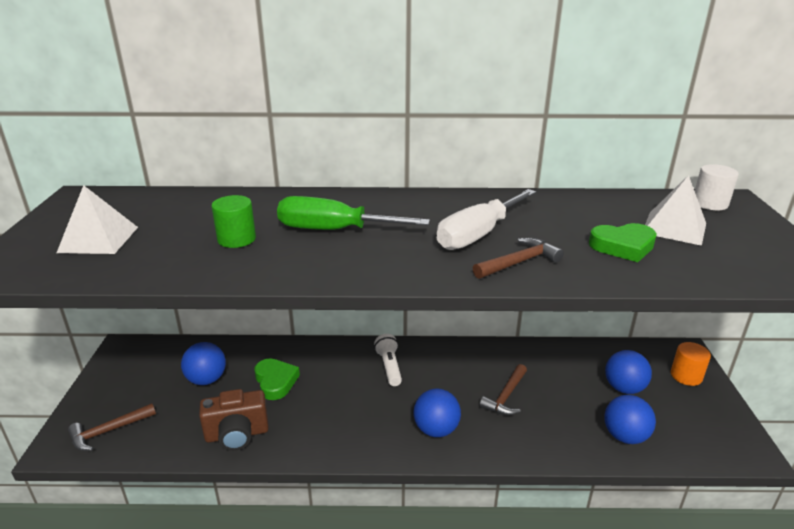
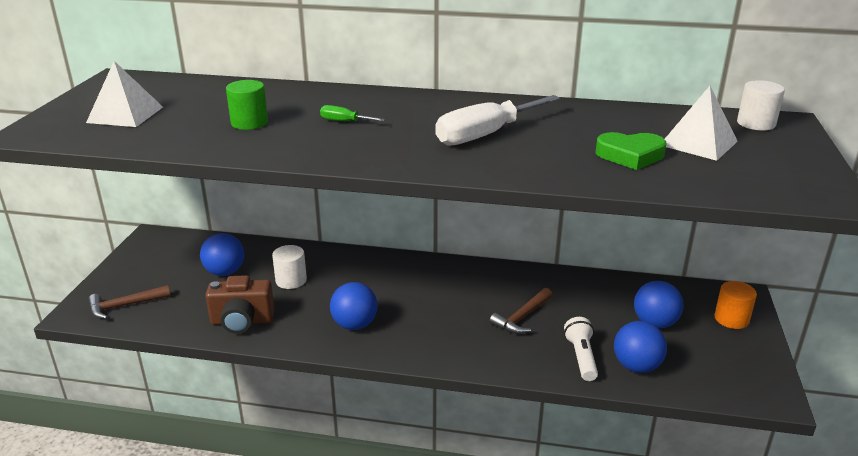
camera: 10 degrees right, 0 degrees up
green heart [254,358,300,400] -> white cylinder [272,245,307,289]
green screwdriver [277,196,430,230] -> green screwdriver [320,105,385,121], size x0.45
white flashlight [374,334,402,386] -> white flashlight moved to [564,317,598,381]
blue ball [413,389,461,437] -> blue ball moved to [330,282,378,330]
brown hammer [473,238,564,279] -> none

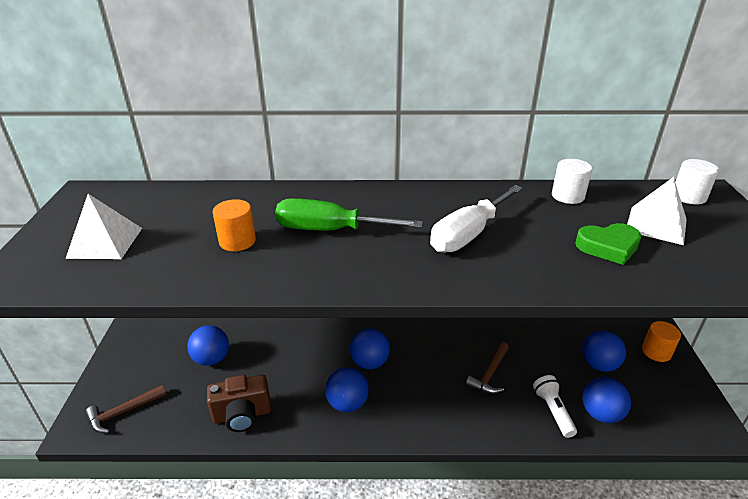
camera: 10 degrees left, 5 degrees up
green cylinder [226,80,268,130] -> orange cylinder [213,199,256,251]
white cylinder [272,245,307,289] -> white cylinder moved to [552,159,592,204]
green screwdriver [320,105,385,121] -> green screwdriver [275,198,423,231], size x2.20
none -> blue ball [350,329,390,369]

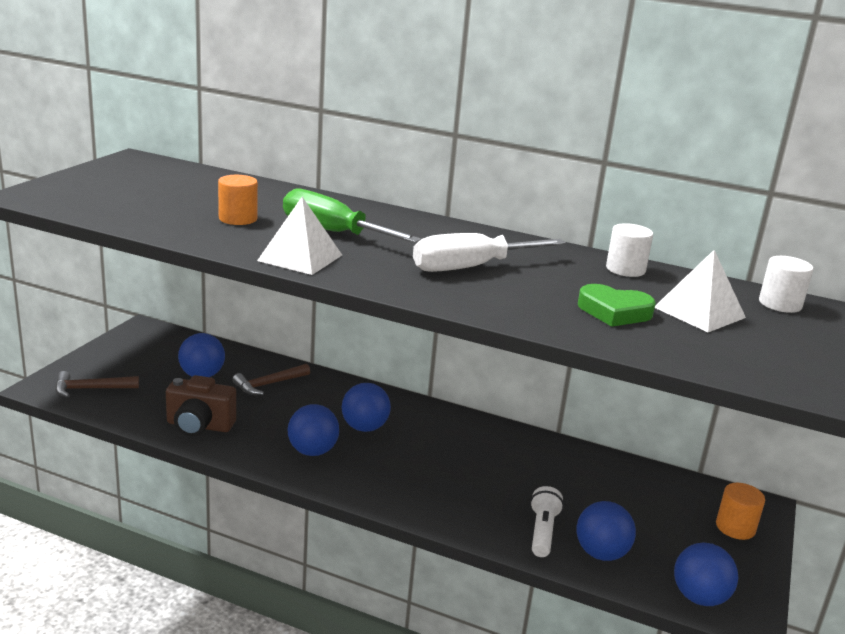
camera: 20 degrees right, 10 degrees down
white pyramid [65,194,142,259] -> white pyramid moved to [257,197,342,275]
brown hammer [466,342,509,394] -> brown hammer moved to [232,364,310,395]
blue ball [582,331,626,372] -> blue ball moved to [674,542,738,606]

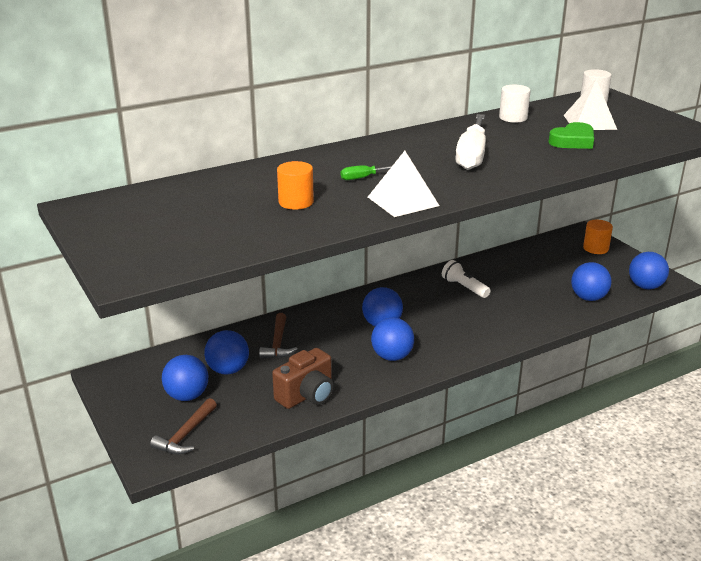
camera: 50 degrees left, 5 degrees up
green screwdriver [283,188,421,243] -> green screwdriver [341,165,392,180], size x0.45
white flashlight [530,486,564,557] -> white flashlight moved to [442,260,491,298]
none -> blue ball [162,355,208,401]

